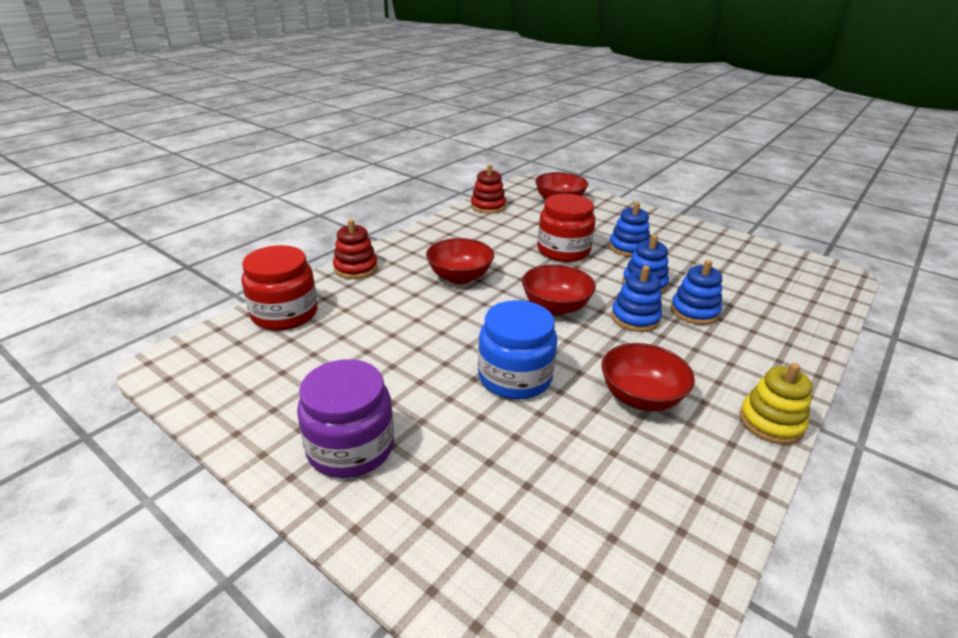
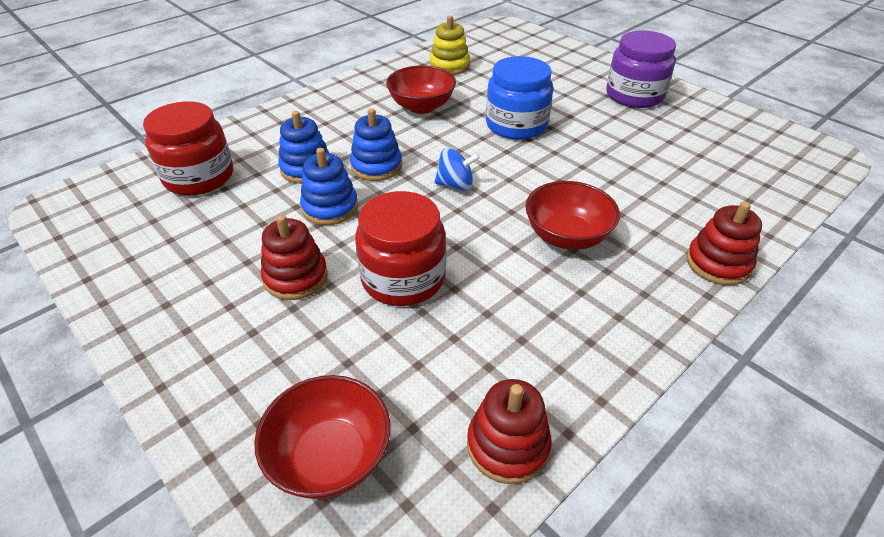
camera: 170 degrees left, 10 degrees up
red jar [241,245,318,330] -> red jar moved to [143,101,233,195]
red bowl [522,264,596,315] -> blue spinning top [435,148,480,191]
blue stacking toy [609,202,650,257] -> red stacking toy [261,215,328,300]
yellow stacking toy [739,363,813,445] -> yellow stacking toy moved to [430,16,470,75]

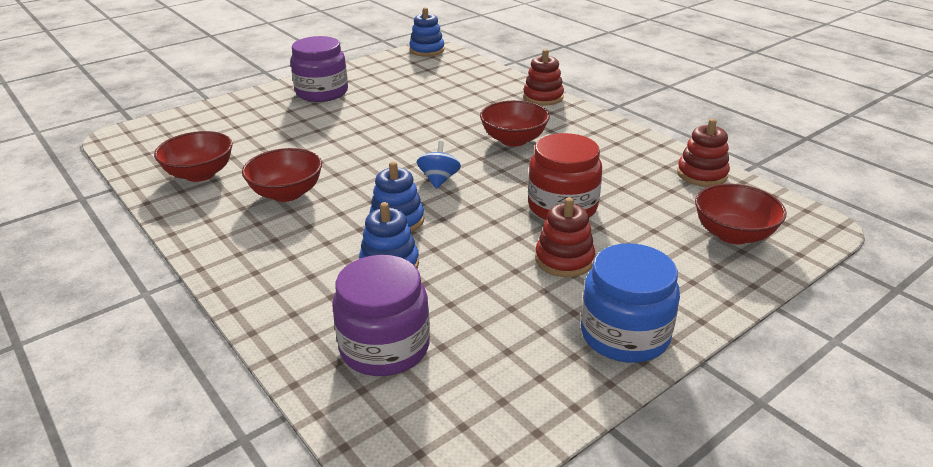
camera: 85 degrees left, 10 degrees down
red jar [143,101,233,195] -> purple jar [332,255,430,376]
blue stacking toy [300,148,358,225] -> blue stacking toy moved to [409,7,445,57]
yellow stacking toy [430,16,470,75] -> red bowl [154,131,233,182]
blue jar [486,56,553,140] -> blue jar moved to [581,243,680,363]

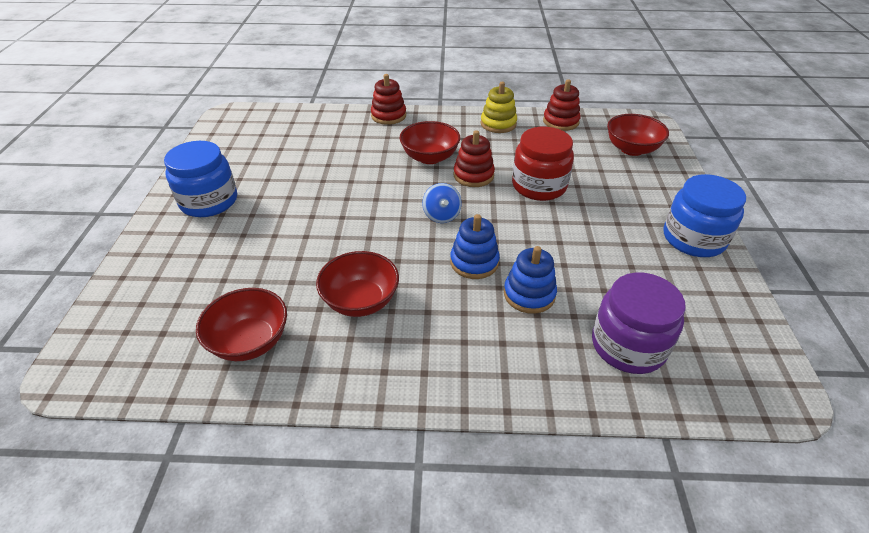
camera: 50 degrees left, 10 degrees up
purple jar [290,36,348,102] -> blue jar [164,141,237,217]
blue stacking toy [409,7,445,57] -> none
blue spinning top [417,141,461,189] -> blue spinning top turned 150 degrees counterclockwise [422,183,462,223]
red stacking toy [535,197,595,277] -> red stacking toy moved to [453,130,495,187]
none -> yellow stacking toy [481,82,517,133]

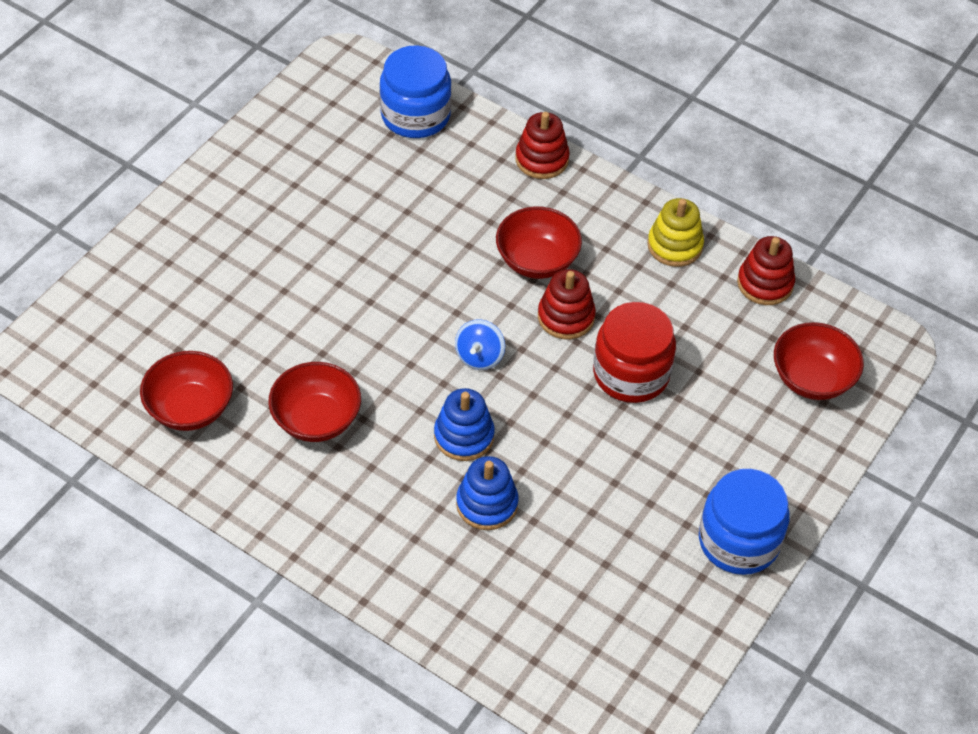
camera: 30 degrees right, 10 degrees up
blue jar [164,141,237,217] -> blue jar moved to [380,45,452,138]
purple jar [592,272,686,374] -> none

